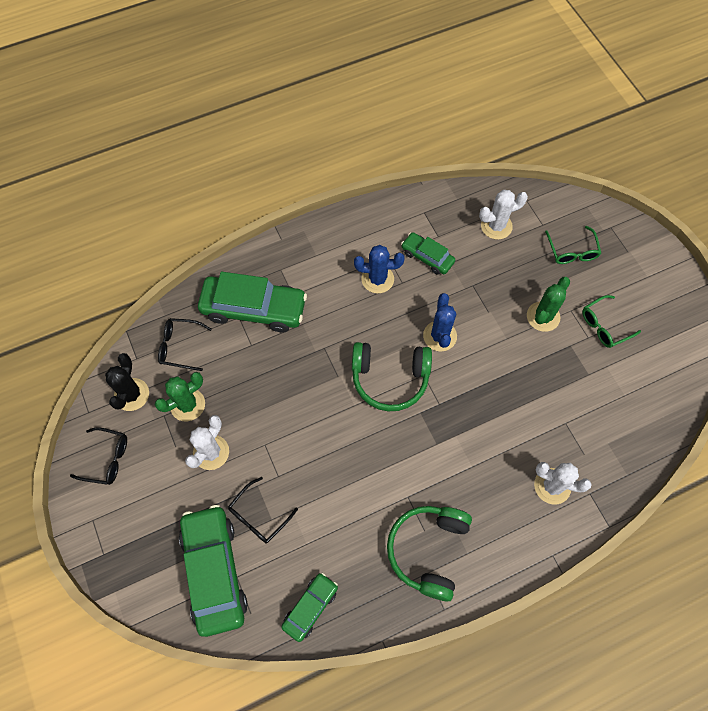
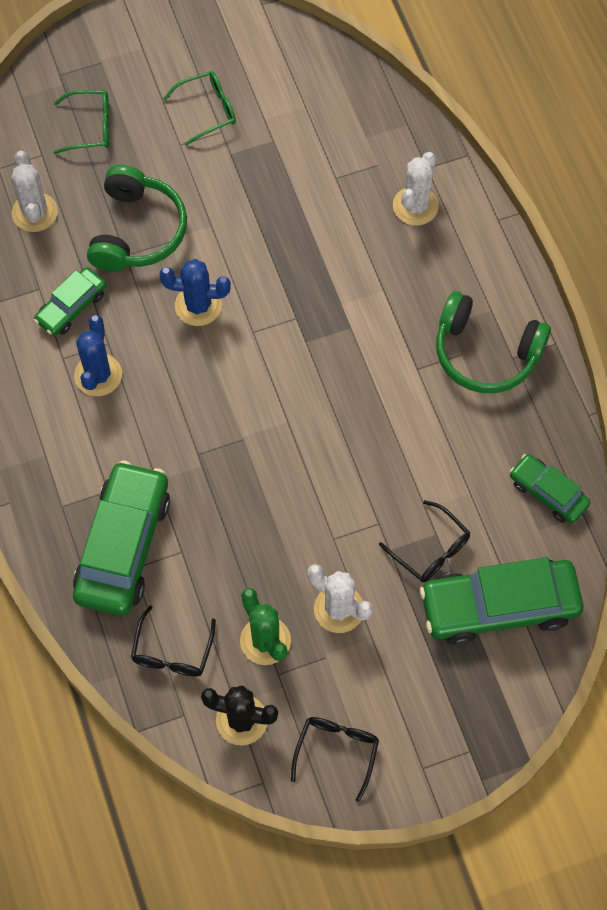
camera: 85 degrees left, 0 degrees up
green headphones [352,342,432,411] -> green headphones moved to [87,165,187,272]
green cactus [527,277,570,332] -> none
green glasses [582,295,641,348] -> green glasses turned 90 degrees counterclockwise [163,71,236,146]

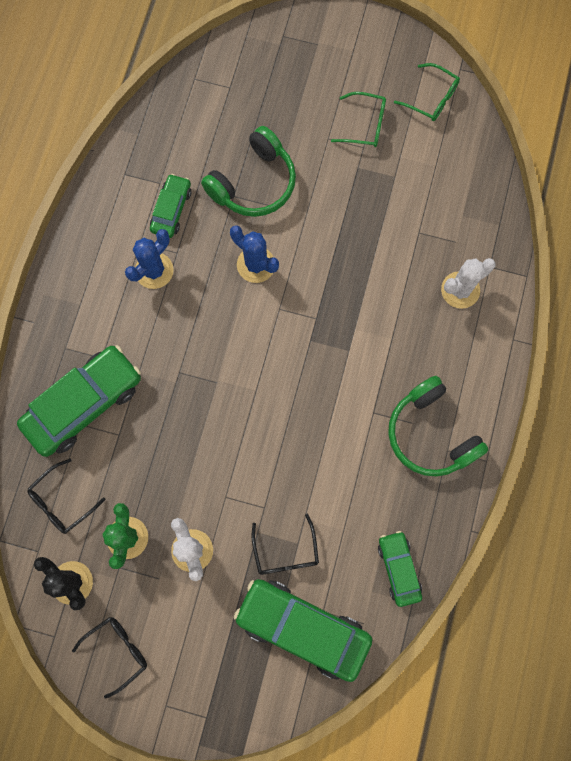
camera: 35 degrees right, 10 degrees up
white cactus [11,151,58,232] -> none
green car [34,267,107,336] -> green car turned 120 degrees clockwise [150,174,191,238]
green glasses [53,90,109,154] -> green glasses moved to [394,63,460,121]

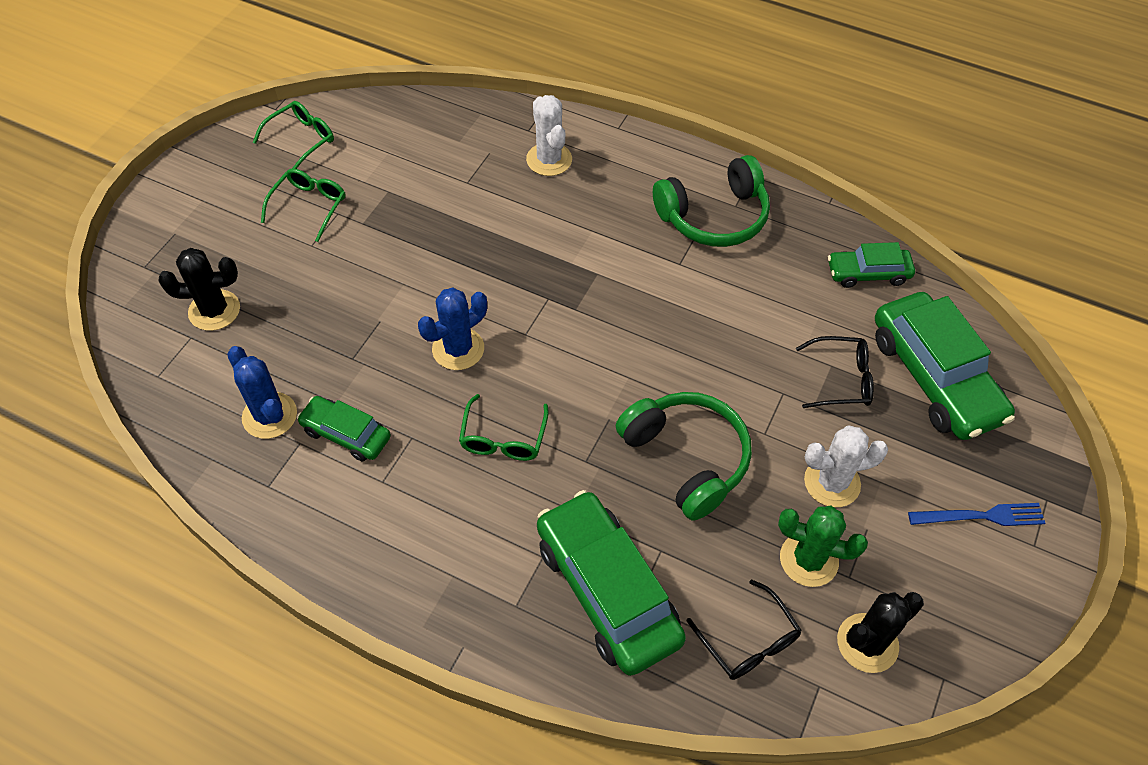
camera: 80 degrees left, 20 degrees down
black glasses [72,617,147,699] -> none
blue cactus [125,229,174,289] -> blue cactus moved to [227,346,297,439]
green headphones [201,126,296,217] -> green headphones moved to [616,392,752,521]
green car [234,579,373,682] -> green car turned 60 degrees counterclockwise [875,292,1015,440]
none -> black cactus [158,248,240,331]
none -> green glasses [459,394,549,461]
none -> blue fork [908,503,1045,526]

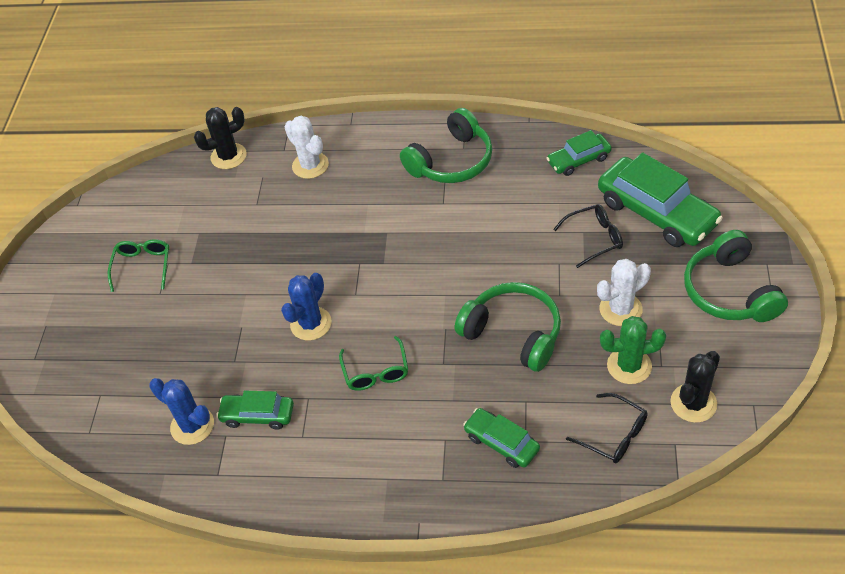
camera: 15 degrees left, 5 degrees down
black cactus [158,248,240,331] -> black cactus moved to [194,107,247,169]
green glasses [253,101,334,169] -> none
green car [537,490,686,676] -> green car [463,408,540,468], size x0.54
blue fork [908,503,1045,526] -> green headphones [684,230,788,322]

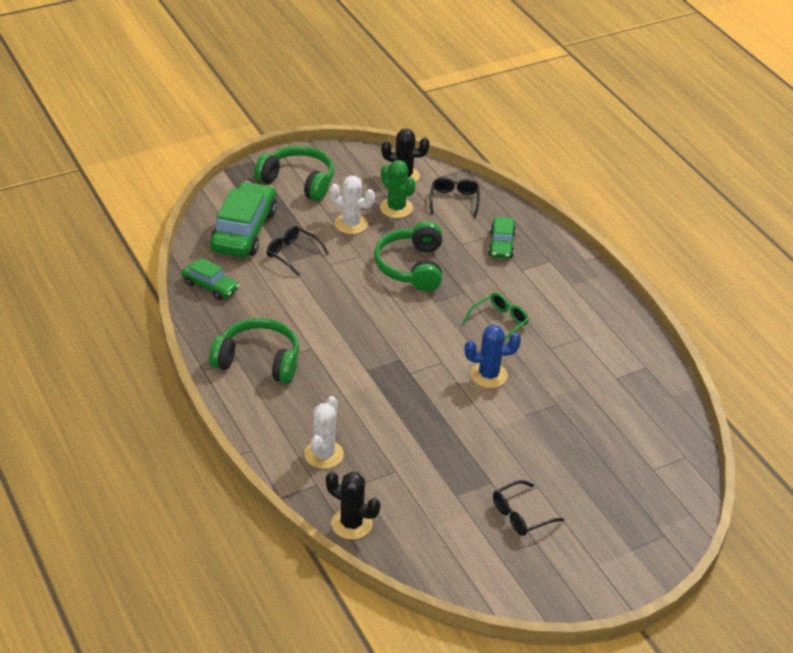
camera: 130 degrees left, 10 degrees down
green glasses [108,239,169,292] -> black glasses [493,480,564,536]
blue cactus [149,378,214,445] -> none
green car [216,391,294,429] -> none
green headphones [684,230,788,322] -> green headphones turned 105 degrees counterclockwise [254,146,334,201]

